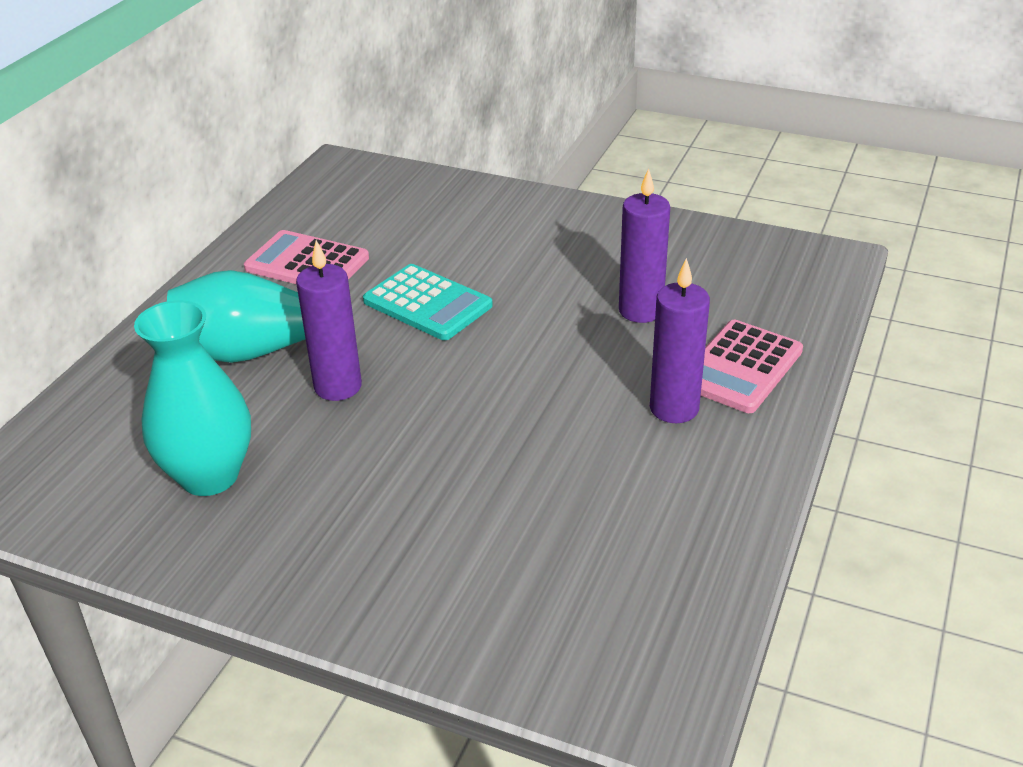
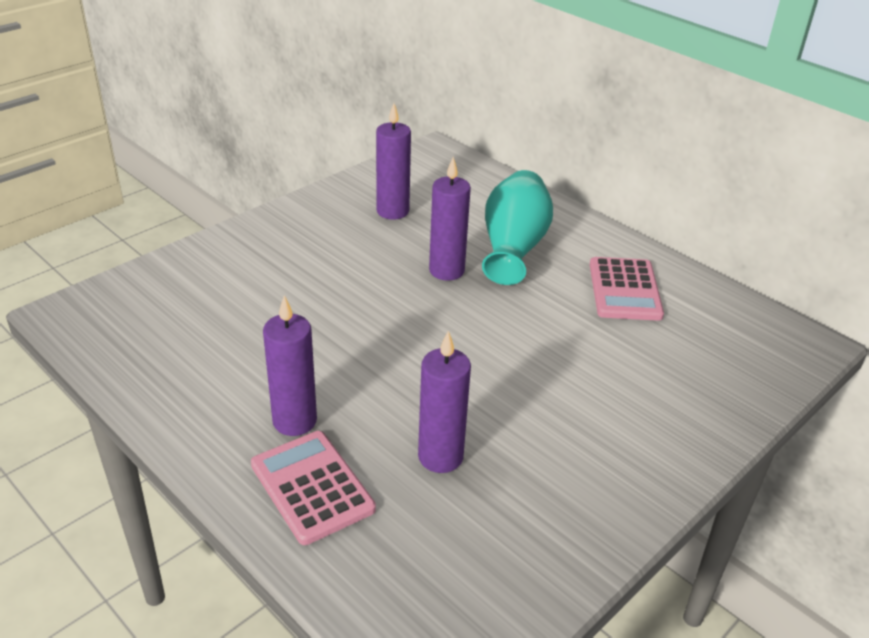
camera: 110 degrees right, 0 degrees up
turquoise vase [134,300,251,496] -> purple candle [376,103,411,220]
pink calculator [244,230,369,284] -> pink calculator turned 135 degrees clockwise [590,257,664,321]
turquoise calculator [363,264,493,340] -> none

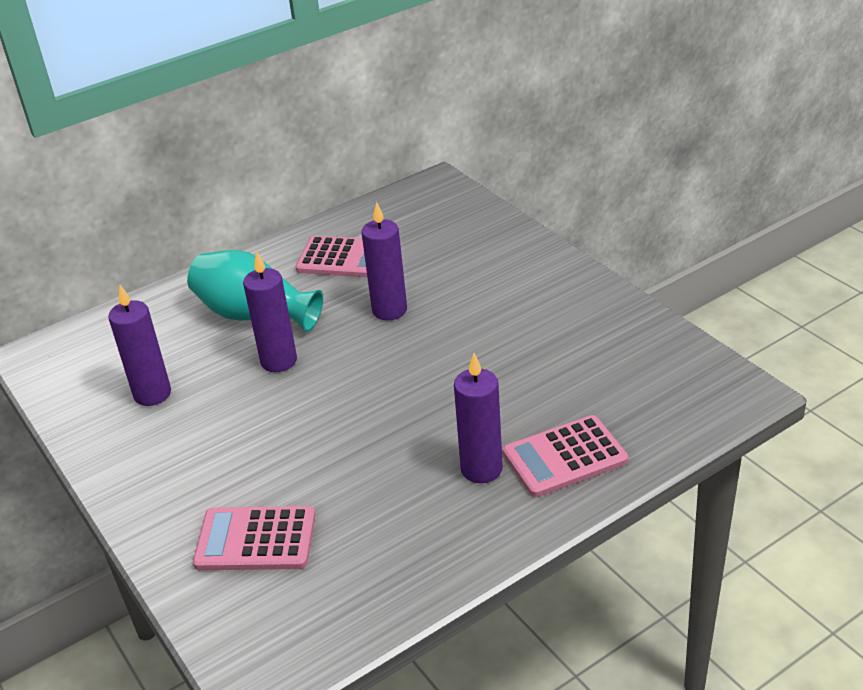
camera: 75 degrees left, 0 degrees up
purple candle [418,331,471,473] -> purple candle moved to [362,202,407,320]
none -> pink calculator [193,506,316,570]

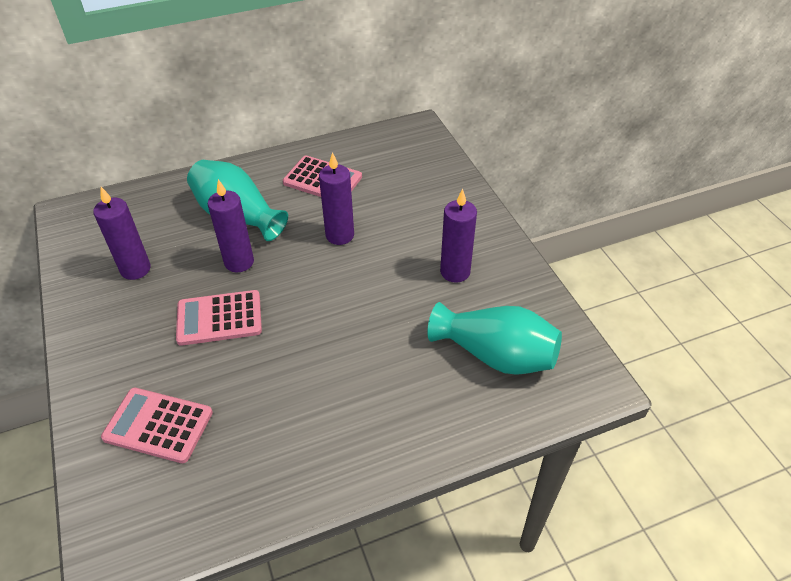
camera: 10 degrees right, 10 degrees up
purple candle [454,353,503,483] -> purple candle moved to [440,189,477,283]
pink calculator [503,415,628,497] -> pink calculator moved to [176,290,262,346]
none -> turquoise vase [427,302,562,375]

